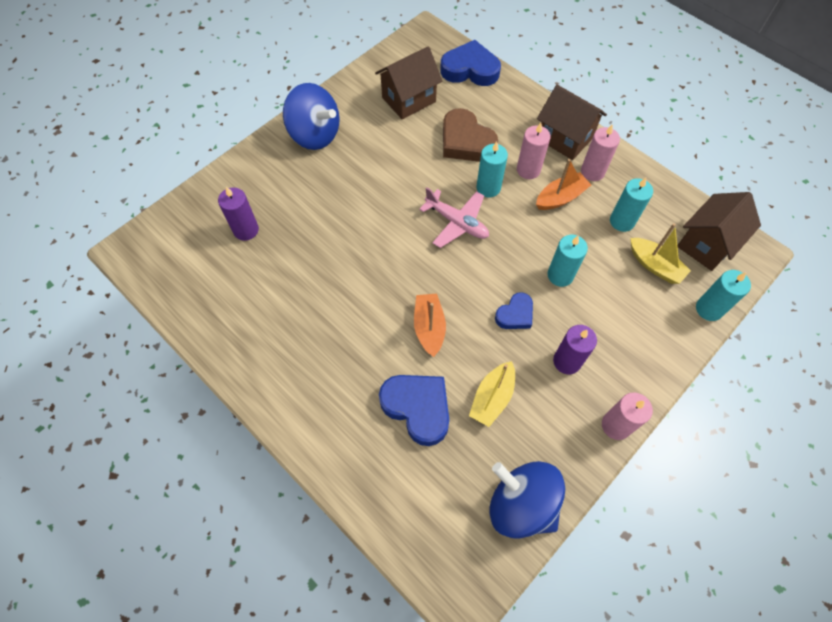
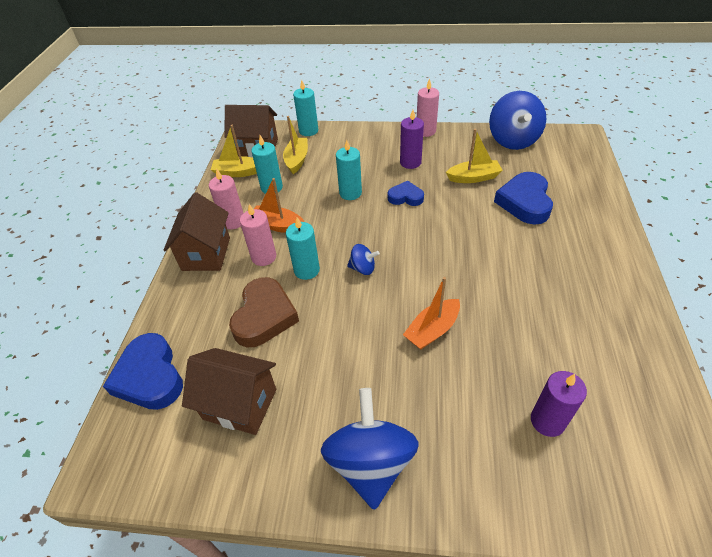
camera: 125 degrees left, 15 degrees down
orange boat [414,294,446,357] -> orange boat moved to [403,277,460,350]
pink plane [419,187,489,248] -> blue spinning top [347,244,380,275]
none -> yellow boat [211,125,257,177]

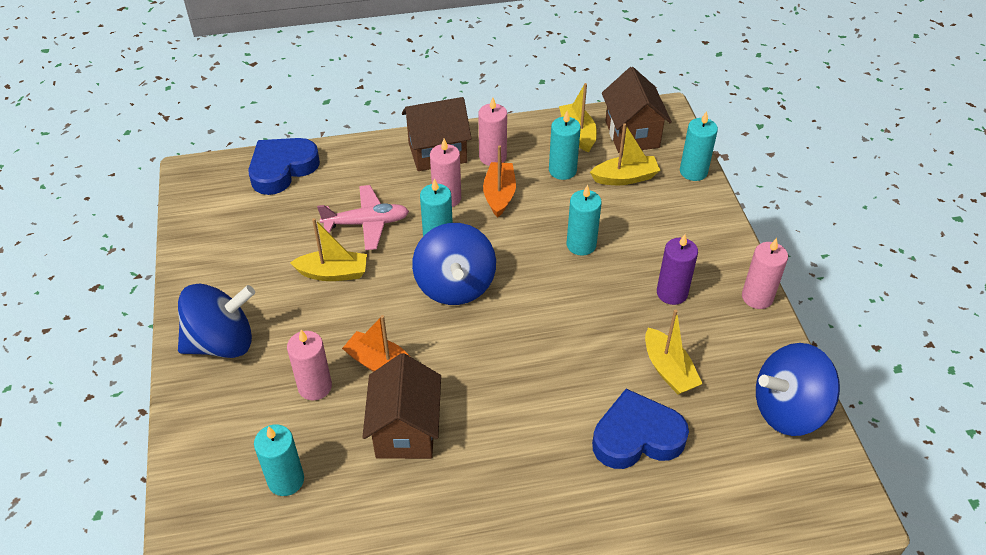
camera: 70 degrees right, 0 degrees up
brown house [182,348,276,435] -> brown house moved to [362,353,441,459]
brown heart [229,277,299,347] -> pink plane [317,185,409,250]
blue spinning top [347,244,380,275] -> blue spinning top [412,223,496,305], size x2.11
blue heart [388,181,424,206] -> none
purple candle [531,371,587,437] -> turquoise candle [254,424,304,496]
none -> pink candle [287,330,332,401]
none -> yellow boat [290,218,367,281]

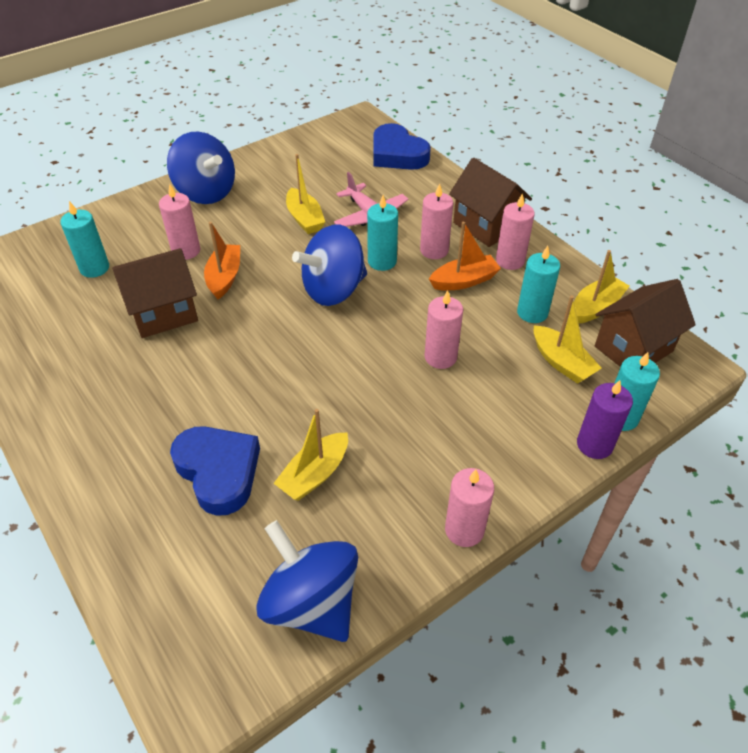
camera: 65 degrees right, 0 degrees up
blue heart [248,138,320,195] -> blue heart turned 150 degrees counterclockwise [373,123,431,170]
turquoise candle [567,185,602,256] -> pink candle [424,290,463,369]
purple candle [657,234,698,305] -> purple candle moved to [577,380,633,459]

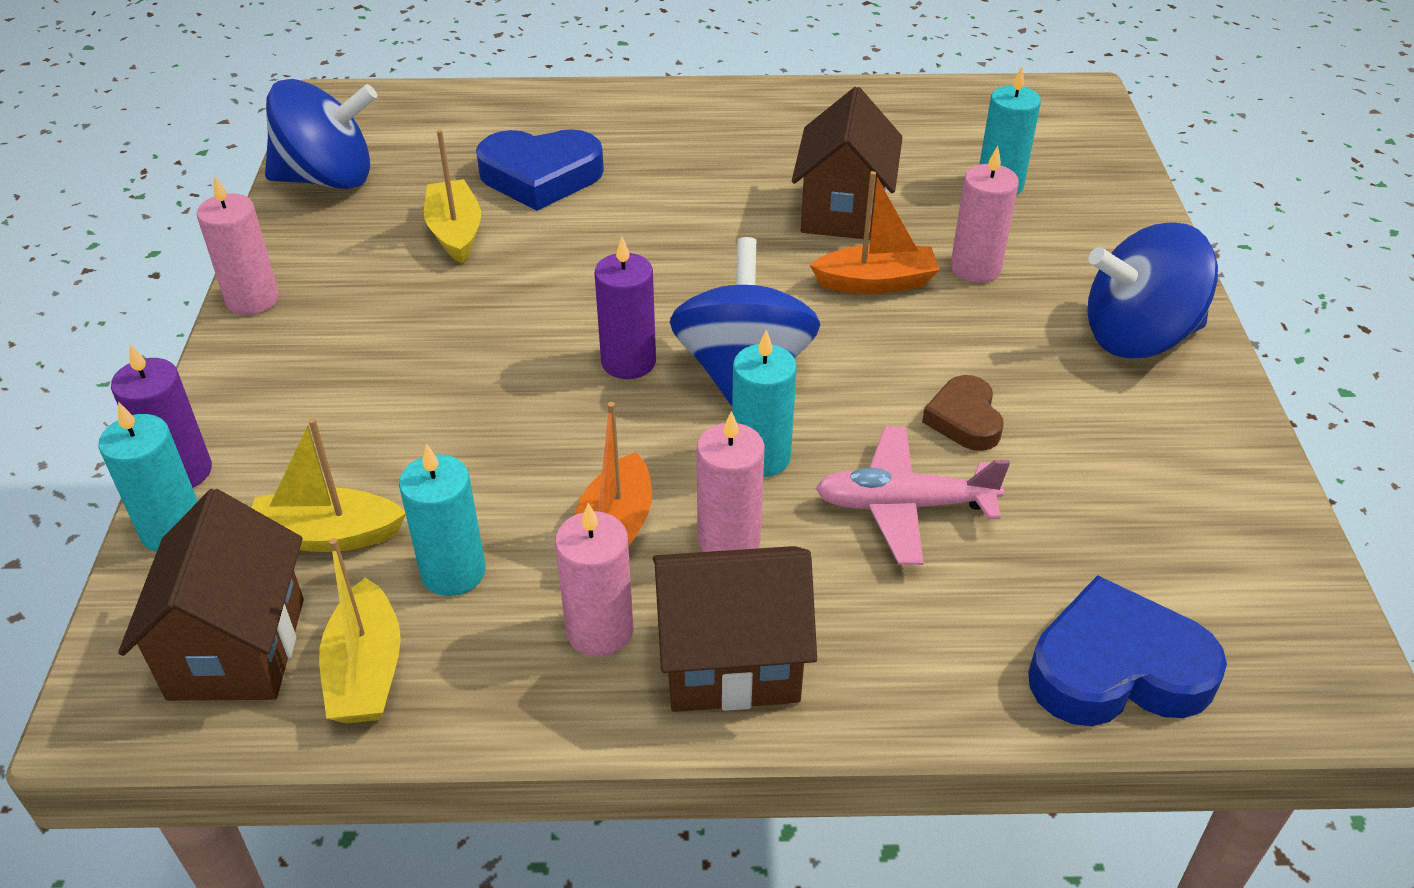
camera: 125 degrees right, 5 degrees down
orange boat [204,222,240,300] -> orange boat turned 45 degrees counterclockwise [810,171,940,294]
yellow boat [286,154,325,234] -> brown heart [922,375,1004,451]
pink candle [424,290,463,369] -> none
none -> purple candle [595,237,656,379]

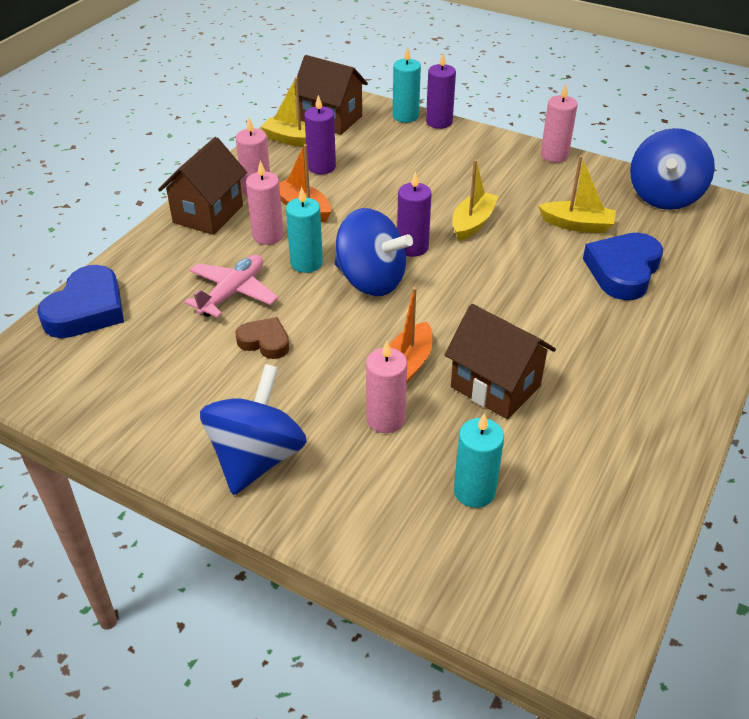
camera: 120 degrees right, 0 degrees up
yellow boat [252,418,406,552] -> yellow boat moved to [452,159,499,241]
turquoise candle [399,444,486,596] -> purple candle [304,95,336,174]

